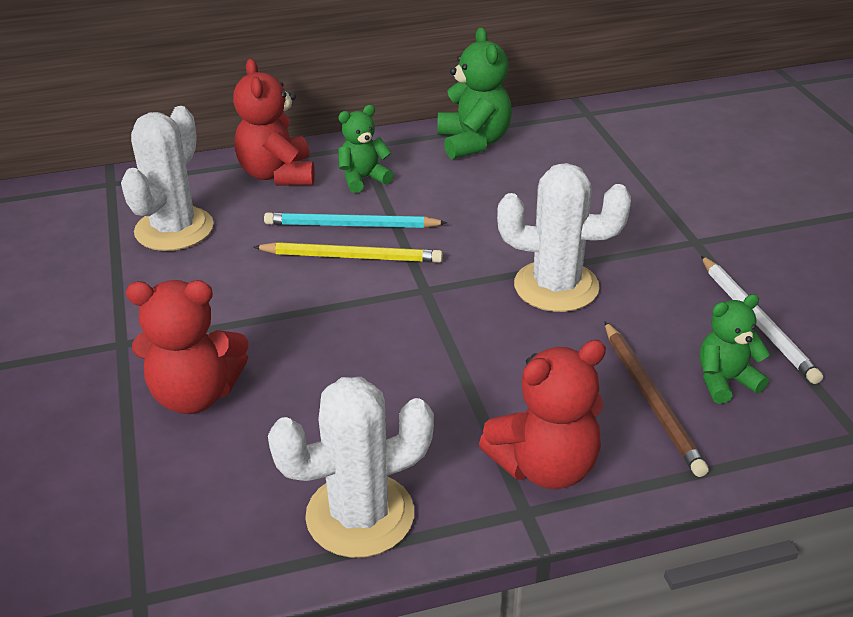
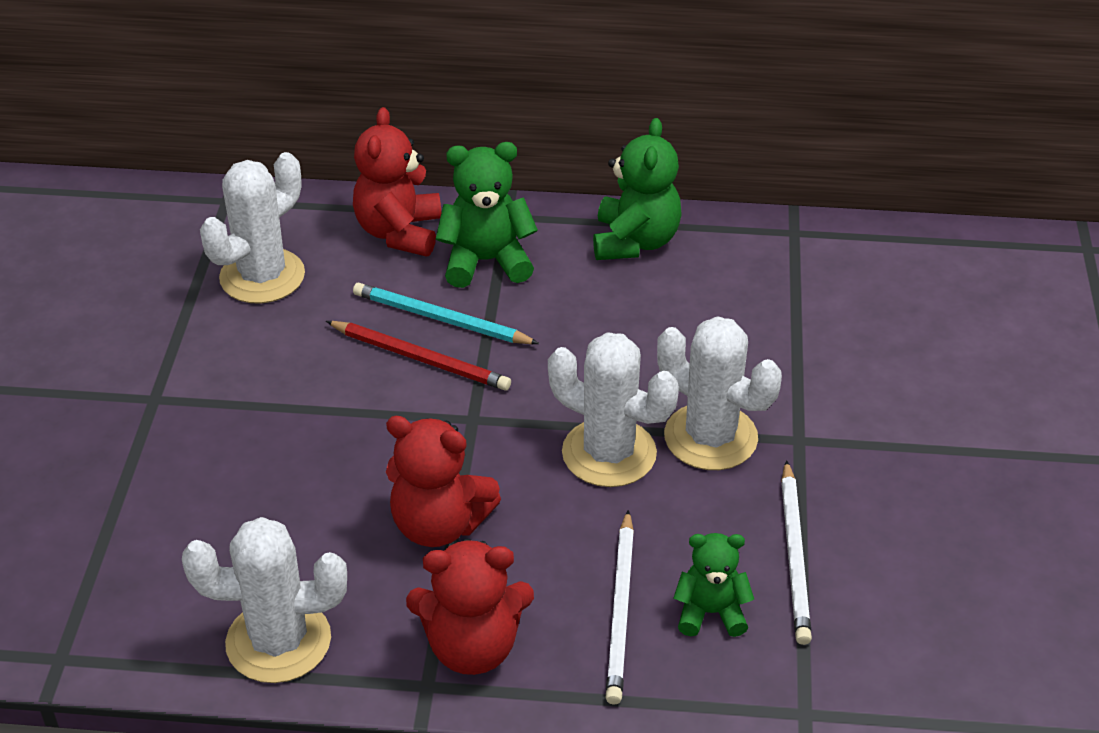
camera: 20 degrees right, 5 degrees up
red teddy bear [126,280,248,414] -> red teddy bear moved to [386,416,501,547]
yellow pencil [253,242,443,263] -> red pencil [326,321,511,391]
green teddy bear [338,105,394,193] -> green teddy bear [435,142,538,288], size x1.55
brown pencil [604,321,709,477] -> white pencil [606,510,634,705]
none -> white cactus [657,316,782,470]

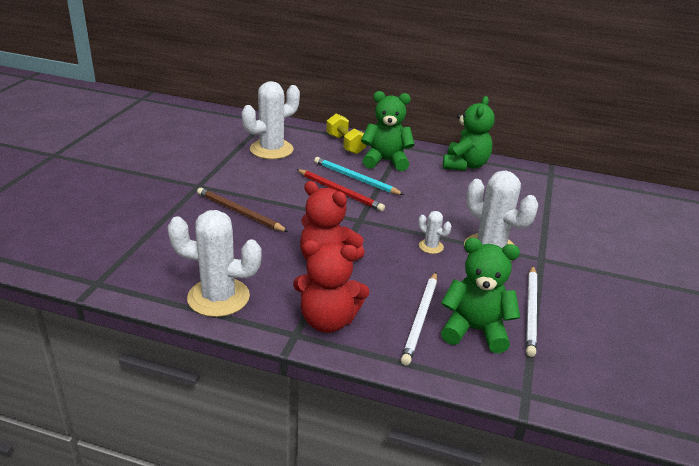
camera: 10 degrees right, 10 degrees down
red teddy bear [353,107,441,256] -> yellow dumbbell [326,113,366,154]
white cactus [548,332,679,487] -> white cactus [418,211,451,254], size x0.47
green teddy bear [674,533,754,637] -> green teddy bear [441,238,520,353], size x1.55
none -> brown pencil [197,188,289,232]

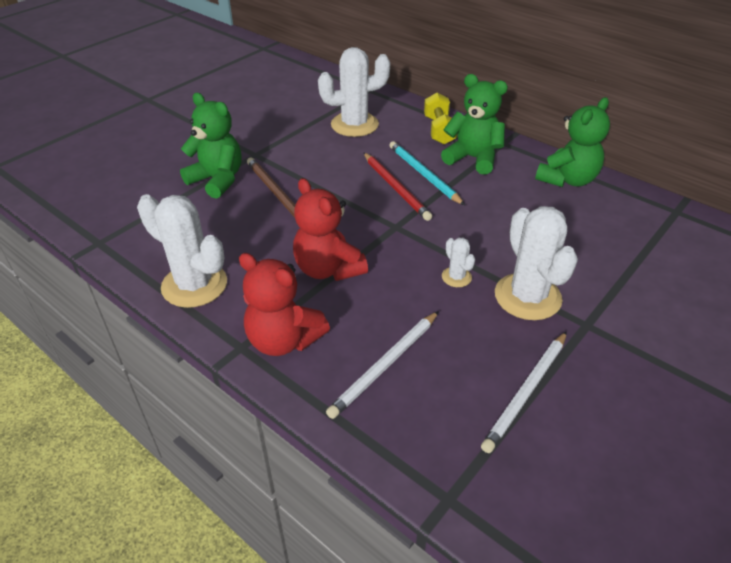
camera: 25 degrees right, 10 degrees up
green teddy bear [441,238,520,353] -> green teddy bear moved to [180,93,241,199]

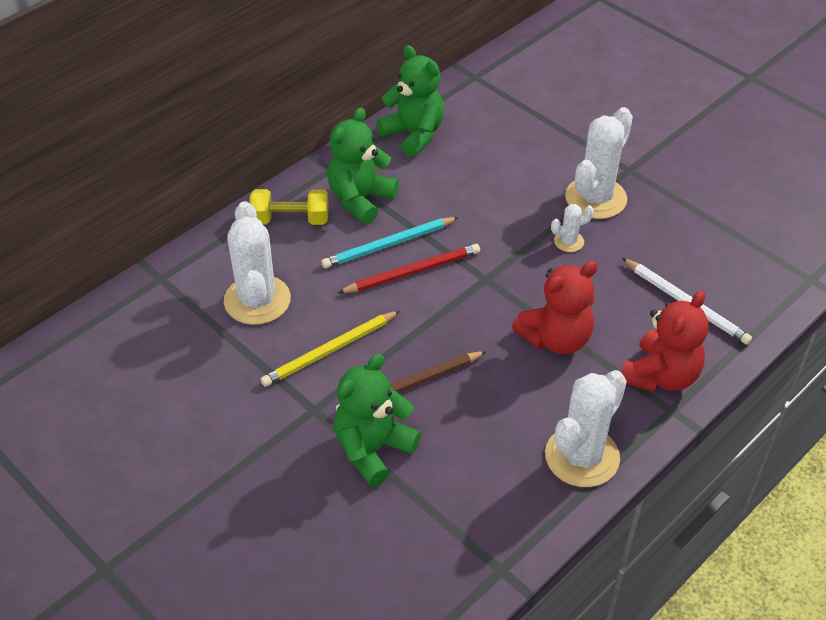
camera: 85 degrees left, 5 degrees up
white pencil [481,331,567,453] -> none
white cactus [495,206,578,320] -> white cactus turned 45 degrees counterclockwise [565,107,633,219]
none -> yellow pencil [260,311,400,387]

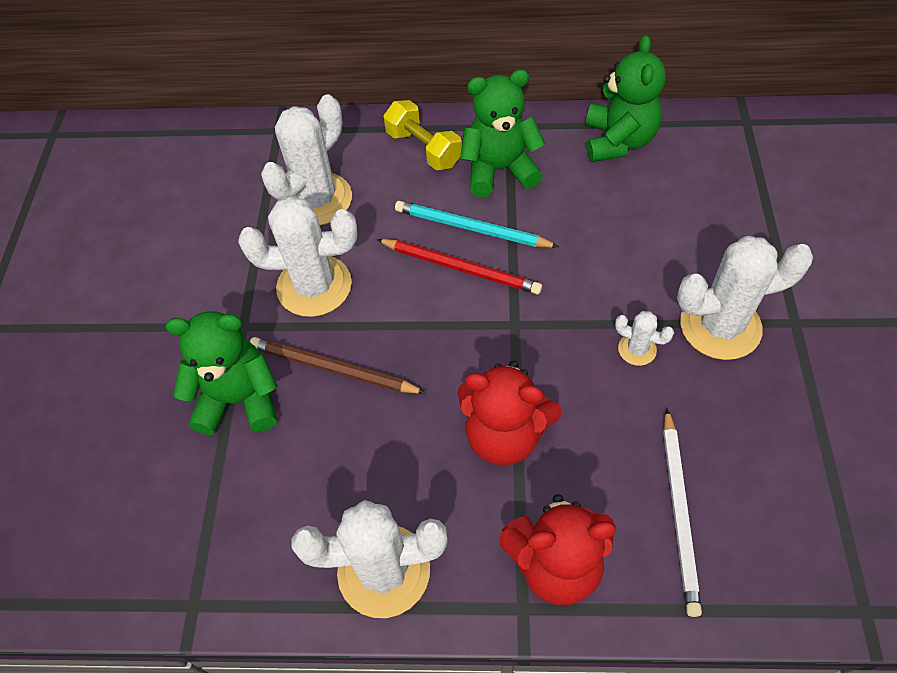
camera: 50 degrees right, 10 degrees up
yellow pencil [260,311,400,387] -> white cactus [238,196,357,317]

